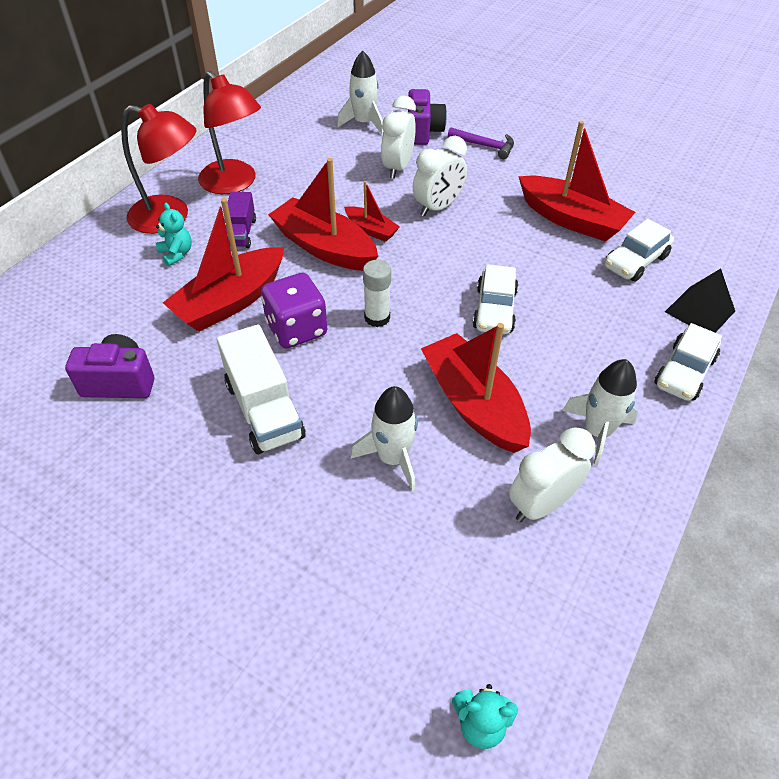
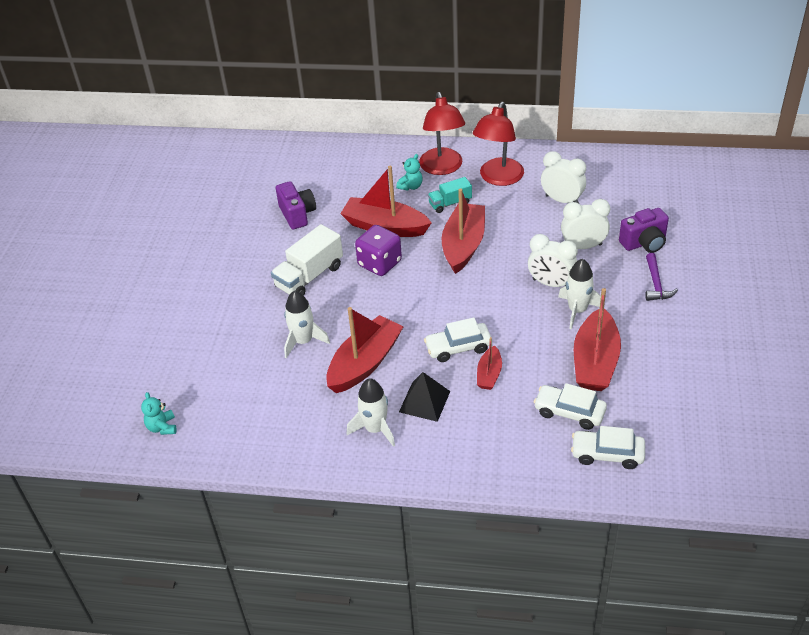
camera: 70 degrees right, 5 degrees down
purple truck [226,192,256,248] -> turquoise truck [428,177,472,213]
white rocket [337,51,383,135] -> white rocket moved to [558,259,601,329]
red boat [344,181,400,242] -> red boat moved to [477,337,502,390]
white glue stick [363,260,391,327] -> none
white clock [509,427,595,522] -> white clock moved to [541,151,586,203]
white car [654,323,722,401] -> white car moved to [571,426,645,469]
black pyramid [665,269,735,333] -> black pyramid moved to [399,372,450,422]

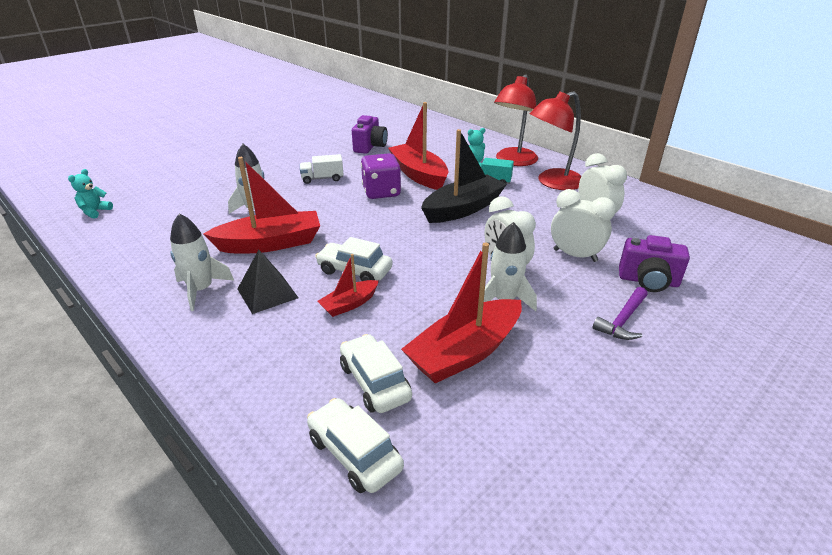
camera: 35 degrees right, 10 degrees down
white truck [271,224,343,296] -> white truck [300,154,344,184], size x0.60
red boat [441,189,485,274] -> black boat [421,129,507,223]

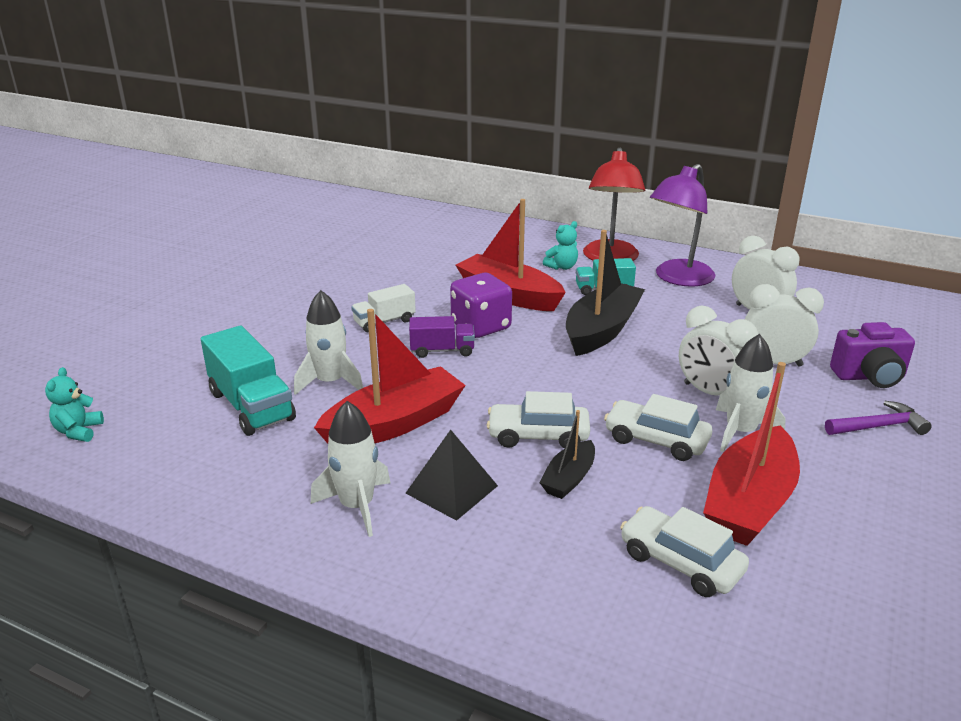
camera: 20 degrees left, 5 degrees down
white car [307,398,404,493] -> white car moved to [604,394,712,461]
red boat [317,254,379,317] -> black boat [539,410,595,499]
purple camera [352,115,388,154] -> none
red lamp [530,91,581,190] -> purple lamp [650,164,716,287]
purple hammer [593,287,648,340] -> purple hammer turned 120 degrees counterclockwise [825,401,932,435]
none -> turquoise truck [201,326,296,436]
none -> purple truck [409,316,475,358]

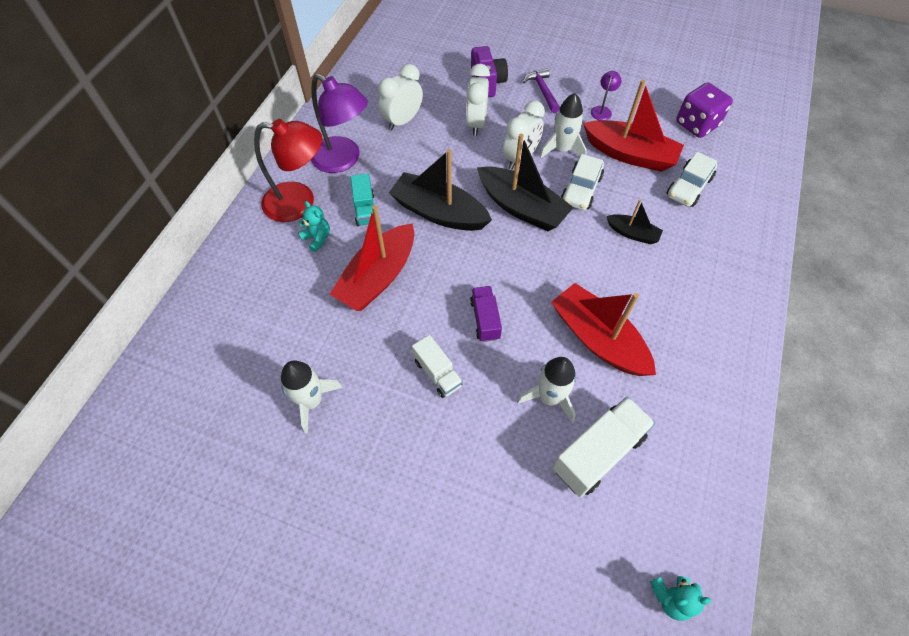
camera: 95 degrees left, 30 degrees up
turquoise truck [201,326,296,436] -> white truck [552,397,655,497]
white rocket [311,401,390,537] -> white rocket moved to [281,361,343,434]
black pyramid [406,430,498,521] -> none
purple dice [450,273,512,338] -> purple dice moved to [676,83,733,138]
white car [487,391,590,449] -> none
none -> black boat [477,134,574,231]
none -> purple lamp [591,71,621,120]

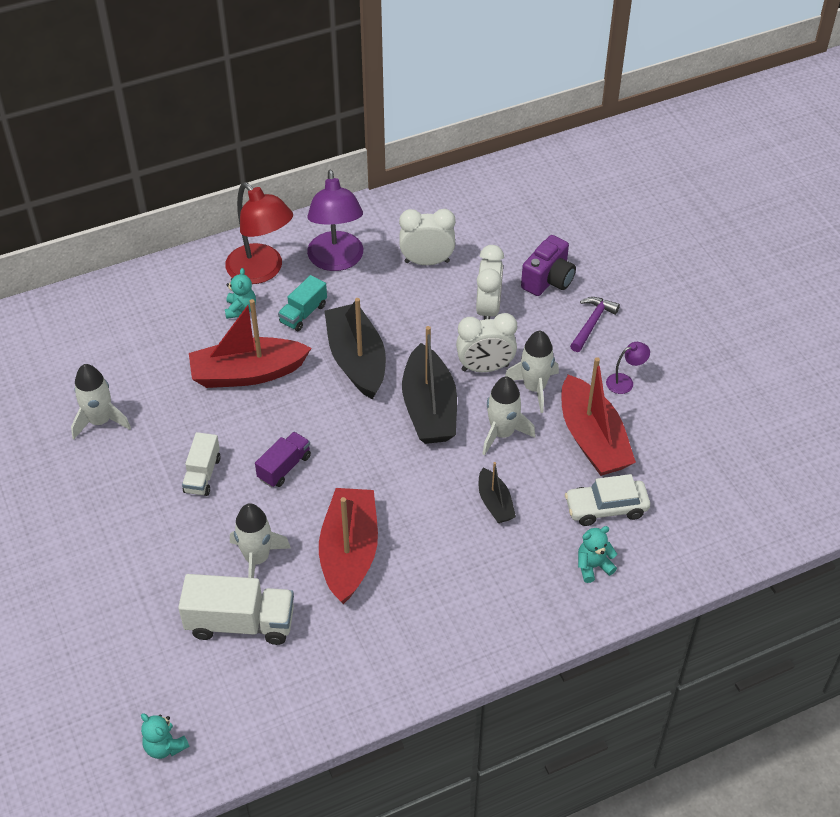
camera: 45 degrees right, 10 degrees down
white clock [466,64,490,136] -> white clock turned 135 degrees clockwise [476,245,504,320]
white car [561,154,604,210] -> white rocket [483,377,535,455]
purple dice [676,83,733,138] -> none
none -> turquoise teddy bear [578,526,617,583]

